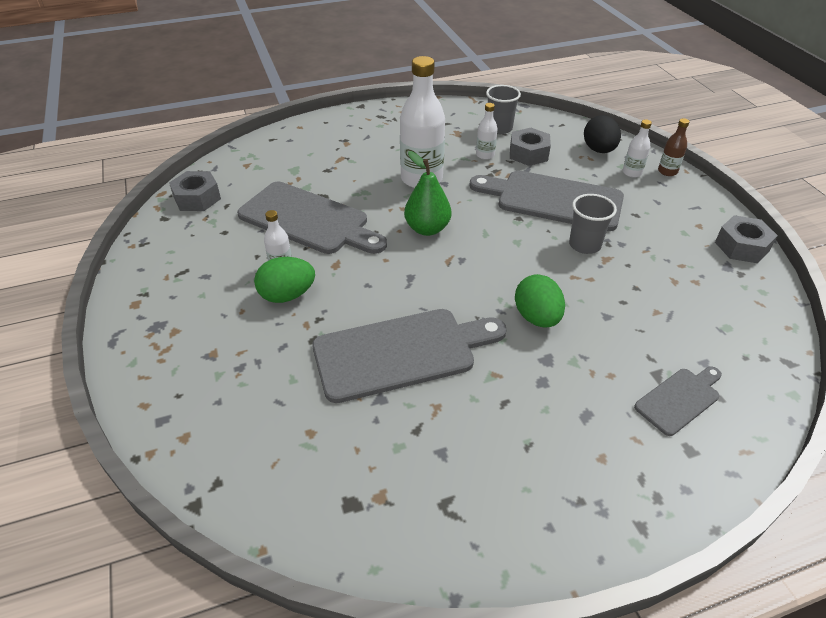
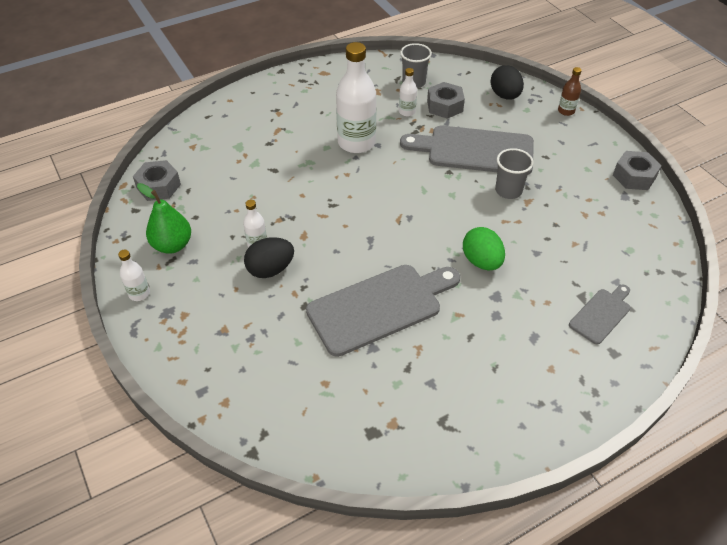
camera: 10 degrees left, 5 degrees up
grey cutting board [237,182,387,254] -> none
green egg [254,257,315,303] -> black egg [244,237,294,278]
green pear [404,151,451,236] -> green pear moved to [137,183,191,254]
white bottle [623,119,652,178] -> white bottle moved to [118,250,150,301]

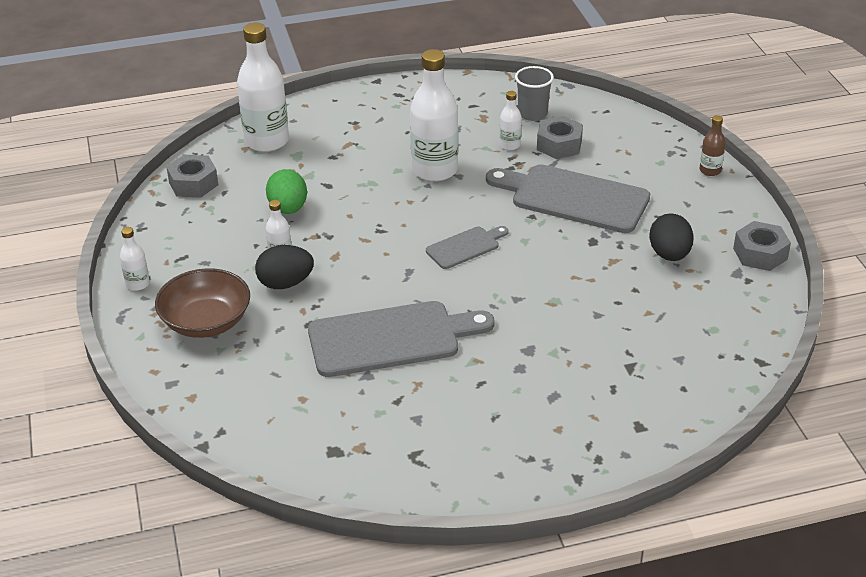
camera: 15 degrees right, 10 degrees down
green pear [137,183,191,254] -> none
green egg [463,227,505,270] -> green egg moved to [266,169,307,214]
black egg [490,65,524,100] -> black egg moved to [649,213,694,261]
grey cup [495,148,534,199] -> none
grey cutting board [569,284,630,344] -> grey cutting board moved to [426,226,509,269]
none -> brown bowl [155,268,250,338]
none -> white bottle [237,23,289,152]

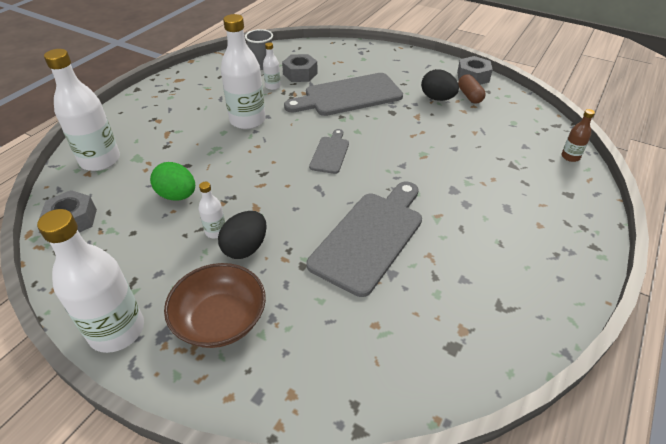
camera: 45 degrees left, 5 degrees up
white bottle [120,227,150,291] -> white bottle [37,209,144,353], size x2.13
brown bottle [699,115,726,176] -> brown bottle moved to [561,109,595,162]
none -> brown capsule [458,74,486,104]

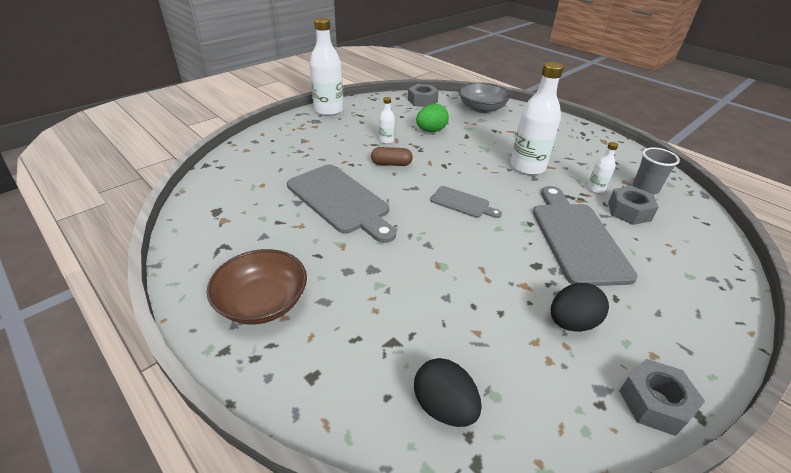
camera: 105 degrees right, 5 degrees down
white bottle [44,49,120,171] -> grey bowl [459,82,511,113]
brown bowl [164,263,266,348] -> brown bowl moved to [207,249,307,324]
black egg [218,211,267,259] -> black egg moved to [414,358,482,427]
brown capsule [458,74,486,104] -> brown capsule moved to [371,147,413,166]
brown bottle [561,109,595,162] -> none

